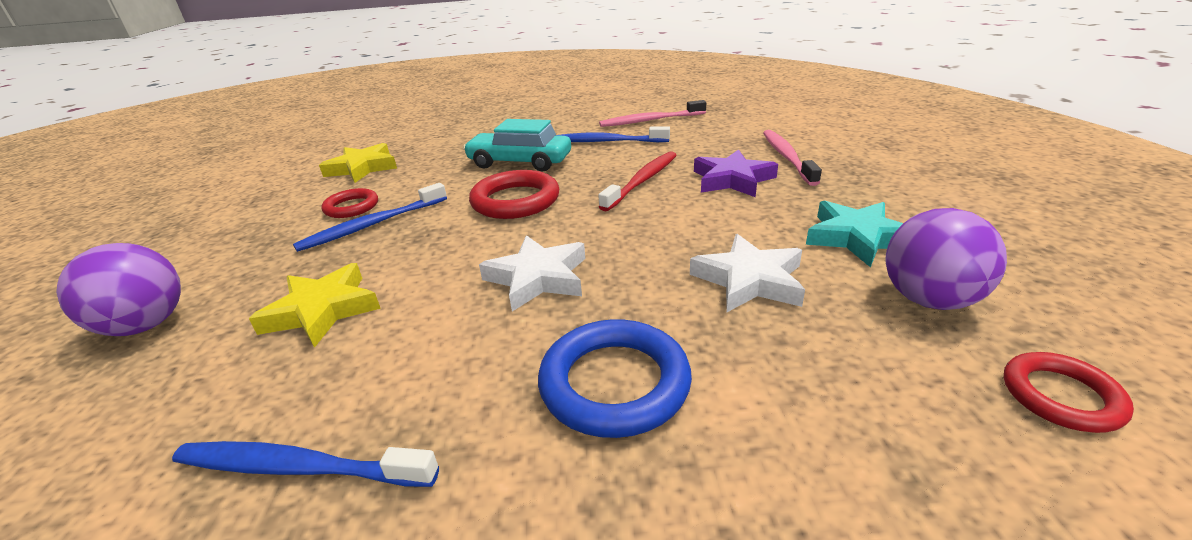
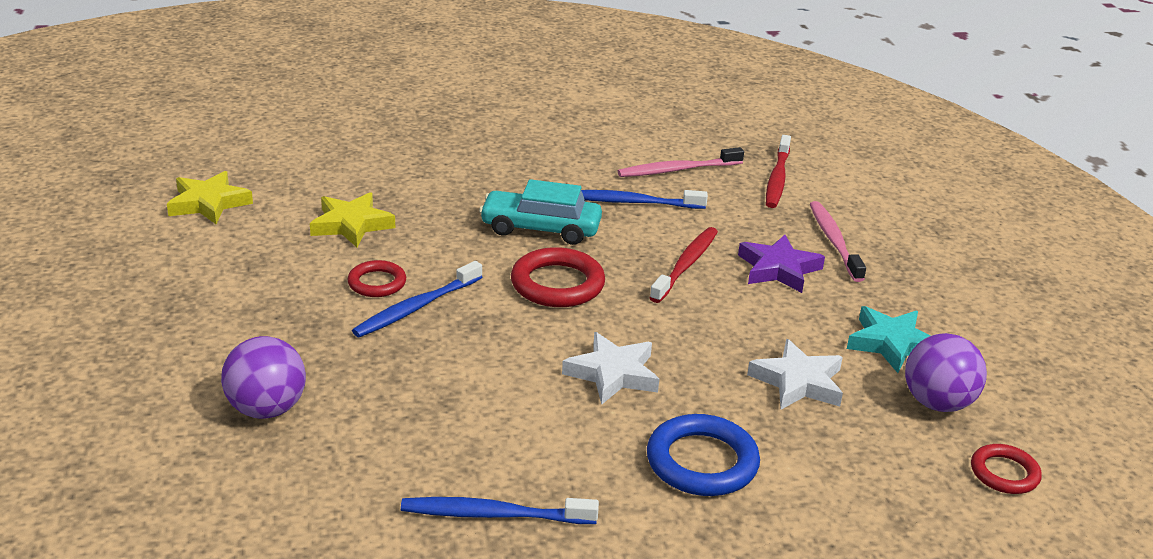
camera: 10 degrees left, 0 degrees up
yellow star [249,263,381,348] -> yellow star moved to [167,171,253,224]
none -> red toothbrush [766,135,791,208]

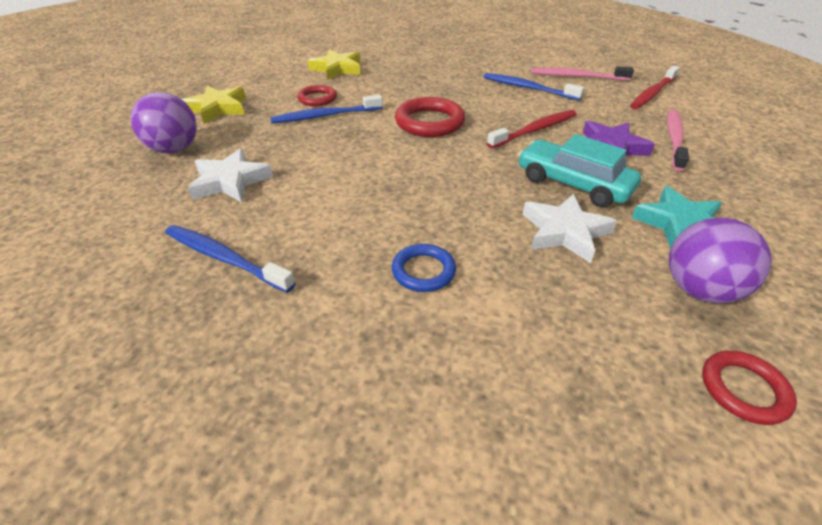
camera: 30 degrees right, 10 degrees up
yellow star [167,171,253,224] -> yellow star moved to [182,86,246,124]
turquoise car [479,179,602,245] -> turquoise car moved to [518,134,641,207]
white star [562,332,659,405] -> white star moved to [188,148,273,203]
blue ring [647,414,760,496] -> blue ring [392,244,456,292], size x0.61

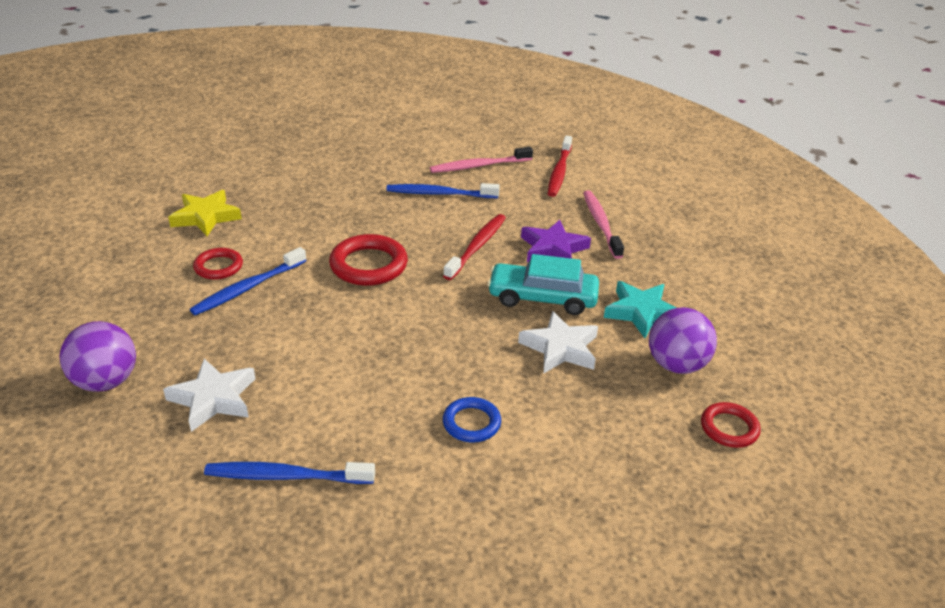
camera: 30 degrees left, 5 degrees down
yellow star [182,86,246,124] -> none

